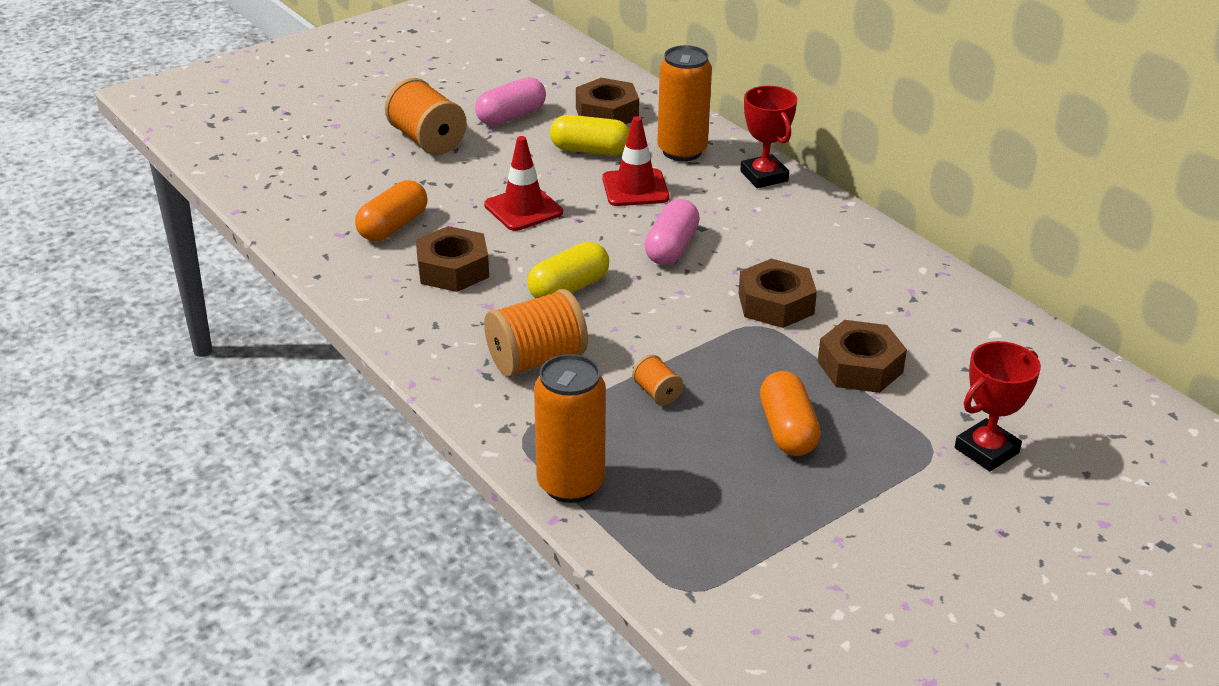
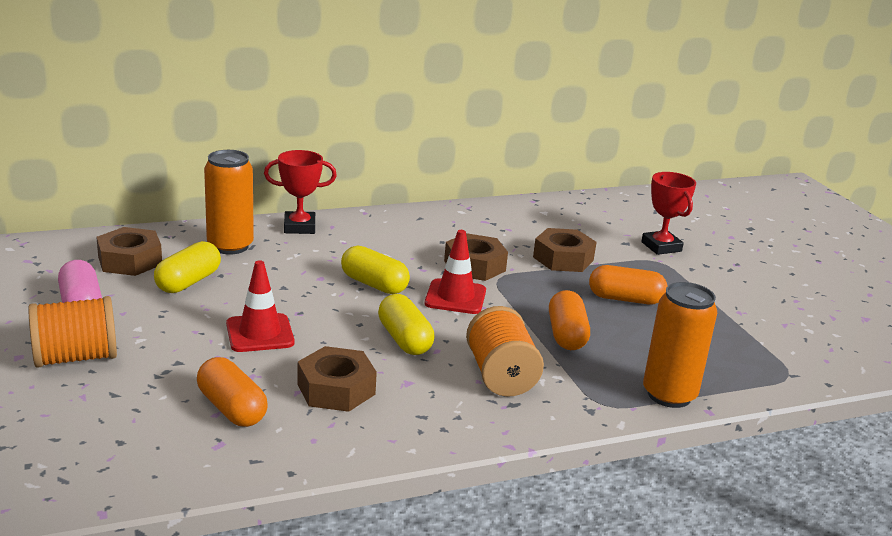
camera: 75 degrees left, 10 degrees down
red traffic cone [602,116,669,206] -> red traffic cone moved to [425,230,486,314]
orange spool [632,355,683,405] -> orange capsule [549,290,590,350]
pink capsule [644,199,700,265] -> yellow capsule [341,246,410,294]

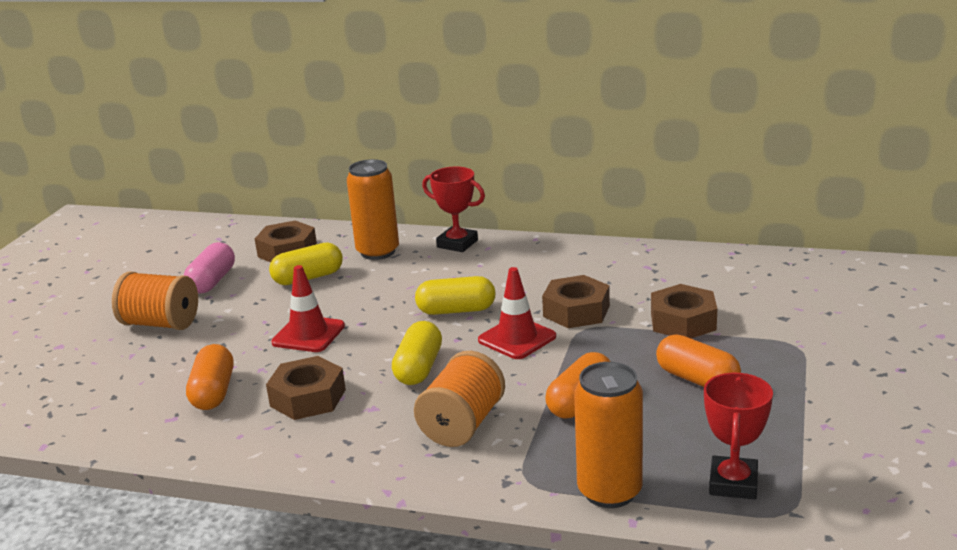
camera: 40 degrees right, 0 degrees up
yellow capsule [341,246,410,294] -> yellow capsule turned 75 degrees counterclockwise [415,276,496,315]
red trophy [641,172,696,255] -> red trophy moved to [704,373,773,499]

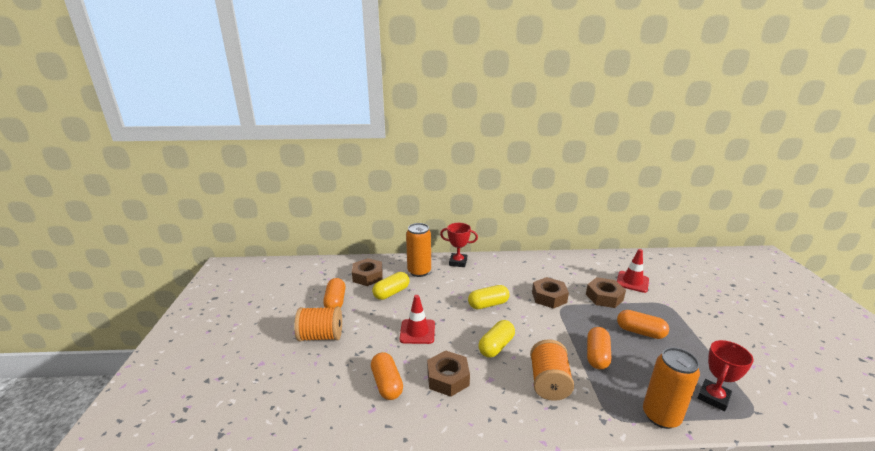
camera: 20 degrees left, 0 degrees up
pink capsule [184,242,235,293] -> orange capsule [323,278,346,308]
yellow capsule [392,321,442,385] -> yellow capsule turned 45 degrees clockwise [478,320,515,358]
red traffic cone [478,267,556,359] -> red traffic cone moved to [617,249,649,293]
red trophy [704,373,773,499] -> red trophy turned 45 degrees clockwise [698,340,754,411]

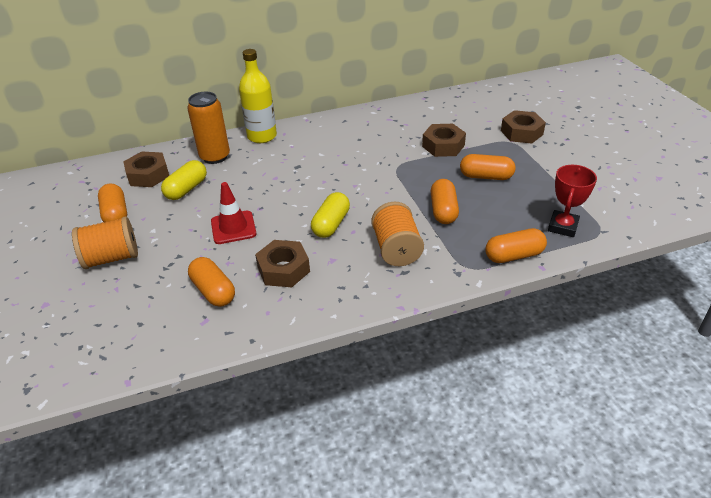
camera: 15 degrees left, 15 degrees up
red trophy [440,223,478,267] -> yellow bottle [239,49,277,143]
yellow capsule [468,285,509,309] -> none
brown nut [532,277,569,309] -> brown nut moved to [501,110,546,144]
red traffic cone [617,249,649,293] -> none
orange can [643,347,700,429] -> orange capsule [485,228,547,263]

